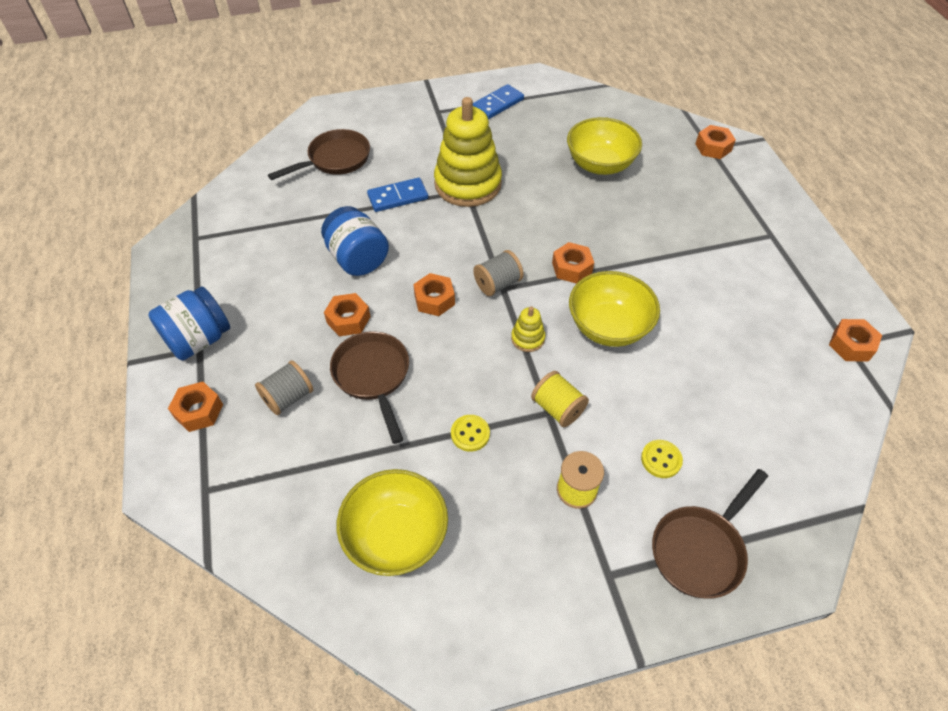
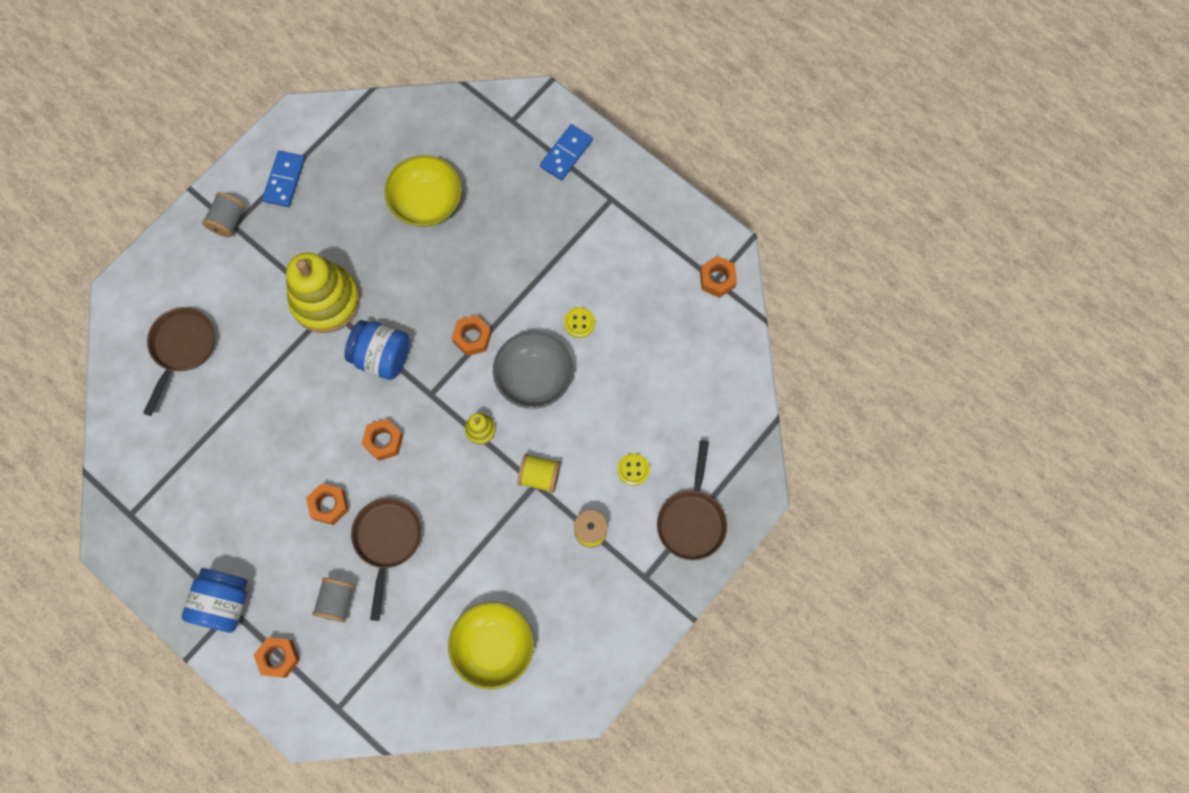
camera: 35 degrees left, 20 degrees up
blue jar [321,206,389,276] -> blue jar moved to [345,320,410,380]
brown pan [330,331,409,444] -> brown pan turned 60 degrees clockwise [351,498,422,621]
blue domino [367,177,428,212] -> blue domino moved to [540,124,593,180]
yellow button [451,415,490,452] -> yellow button moved to [564,307,595,338]
grey spool [473,250,523,296] -> grey spool moved to [202,192,245,237]
yellow bowl [569,271,660,347] -> grey bowl [493,331,573,409]
orange nut [695,125,736,159] -> none

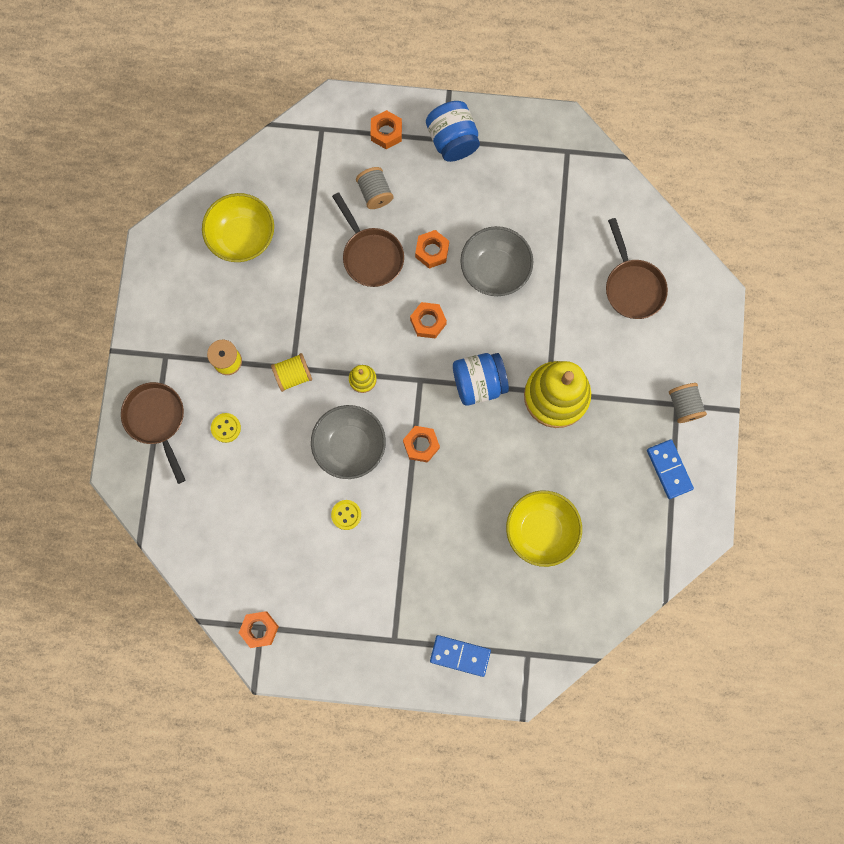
camera: 145 degrees right, 5 degrees up
blue domino [540,124,593,180] -> blue domino turned 75 degrees counterclockwise [430,635,491,677]
none -> grey bowl [460,226,533,296]

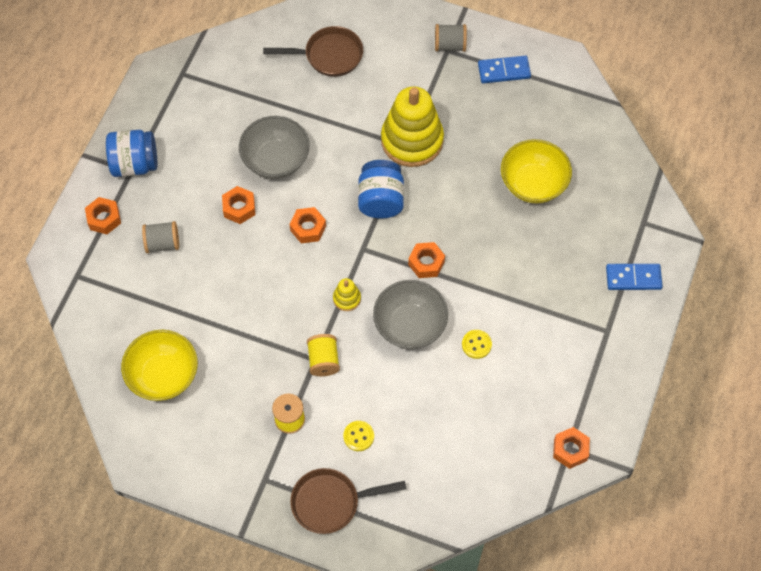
camera: 75 degrees left, 15 degrees down
brown pan [332,192,404,287] -> none
blue domino [430,635,491,677] -> blue domino turned 60 degrees clockwise [606,264,663,290]

